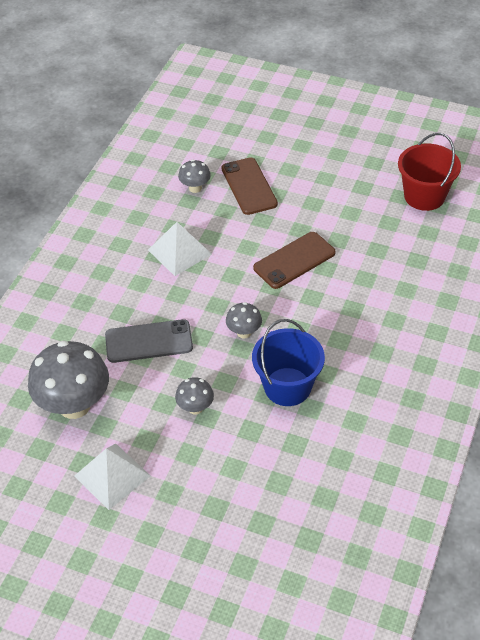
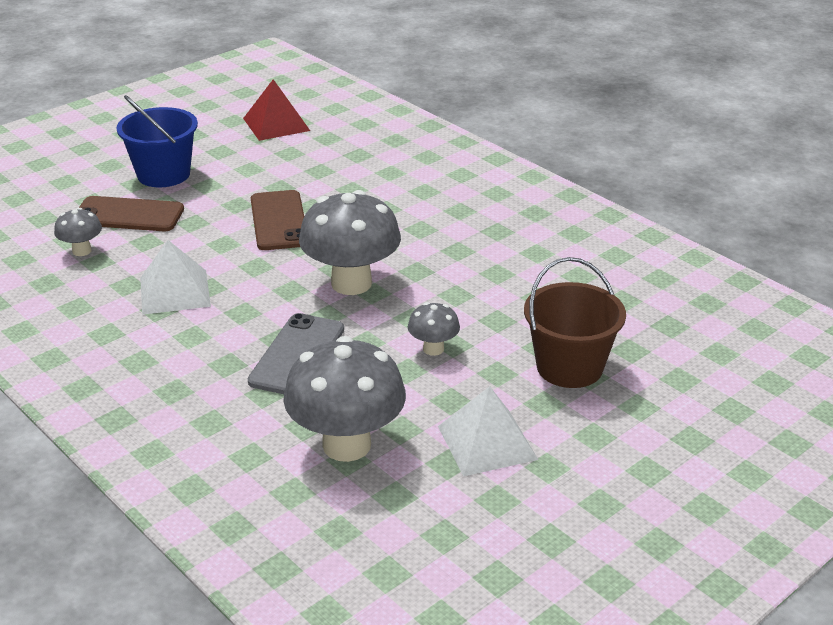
camera: 65 degrees left, 15 degrees down
grey mushroom [226,302,262,338] -> grey mushroom [299,190,401,295], size x2.07
blue bucket [252,319,325,406] -> blue bucket moved to [116,95,198,188]
red bucket [398,133,461,211] -> red pyramid [243,79,310,141]
none -> brown bucket [524,257,626,388]

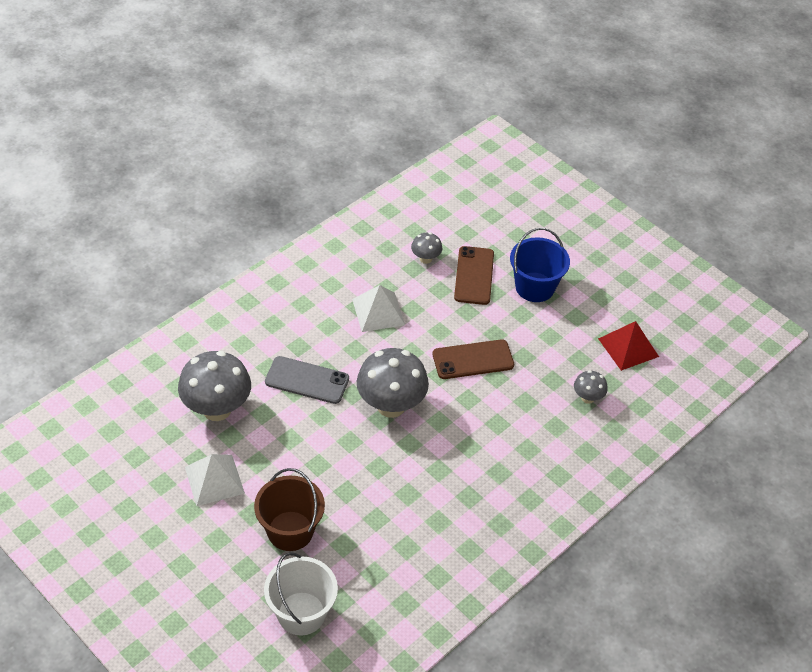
camera: 85 degrees right, 15 degrees up
grey mushroom [408,302,460,356] -> grey mushroom moved to [574,370,608,404]
none -> white bucket [264,552,338,636]

